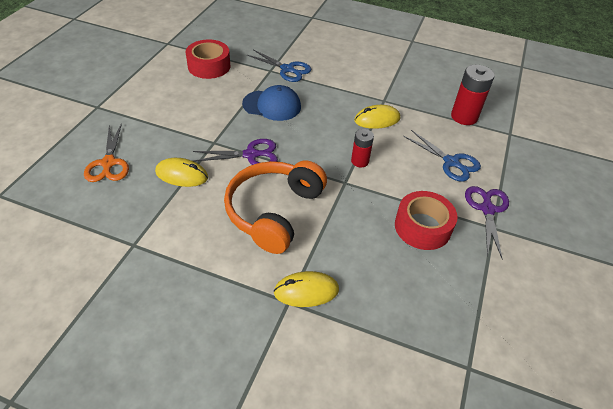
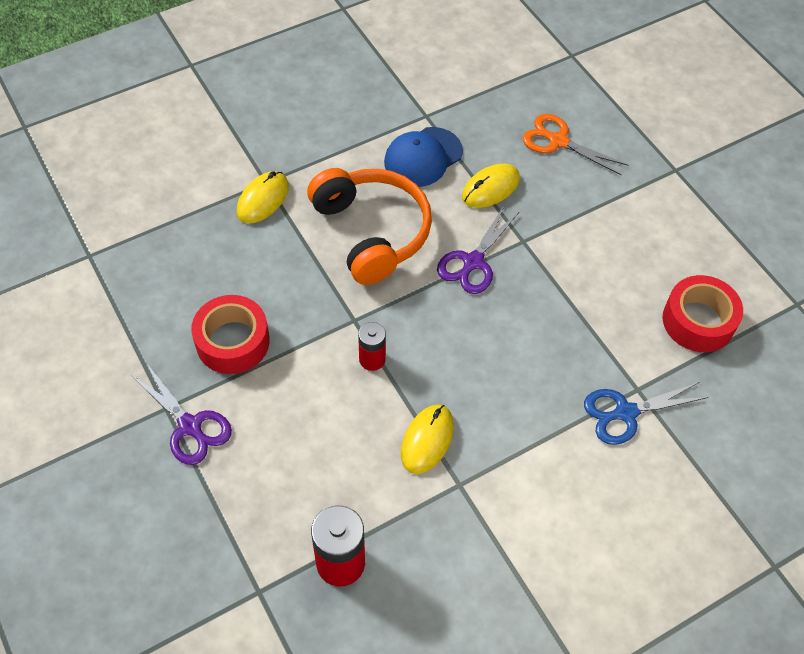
camera: 130 degrees right, 10 degrees up
blue cap [242,85,301,121] -> blue cap moved to [384,127,463,187]
blue scissors [403,130,481,182] -> none

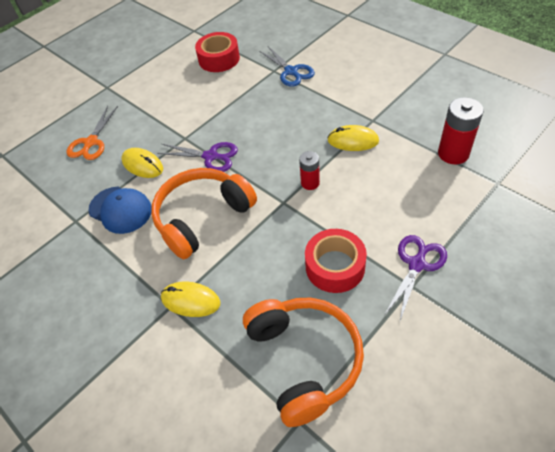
camera: 100 degrees left, 5 degrees down
none -> orange headphones [243,297,364,427]

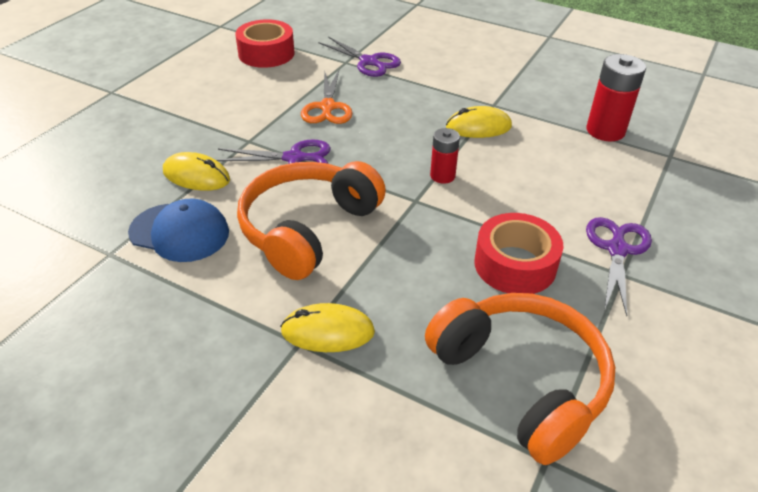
camera: 20 degrees left, 10 degrees down
orange scissors [66,106,118,160] -> orange scissors moved to [301,70,353,124]
blue scissors [259,46,315,87] -> purple scissors [319,37,401,77]

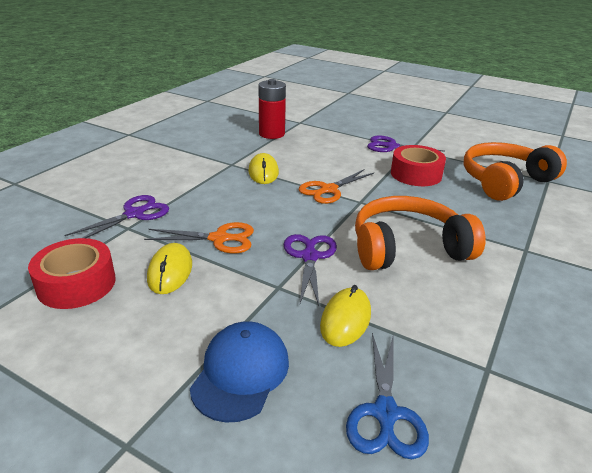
camera: 90 degrees left, 10 degrees down
blue cap [128,199,229,262] -> blue cap moved to [190,321,289,423]
orange headphones [237,161,386,280] -> orange headphones turned 135 degrees clockwise [355,196,486,270]
yellow mouse [280,303,375,352] -> yellow mouse moved to [147,243,192,294]
red battery [430,128,460,184] -> orange scissors [299,169,374,204]
none -> blue scissors [346,333,429,459]

